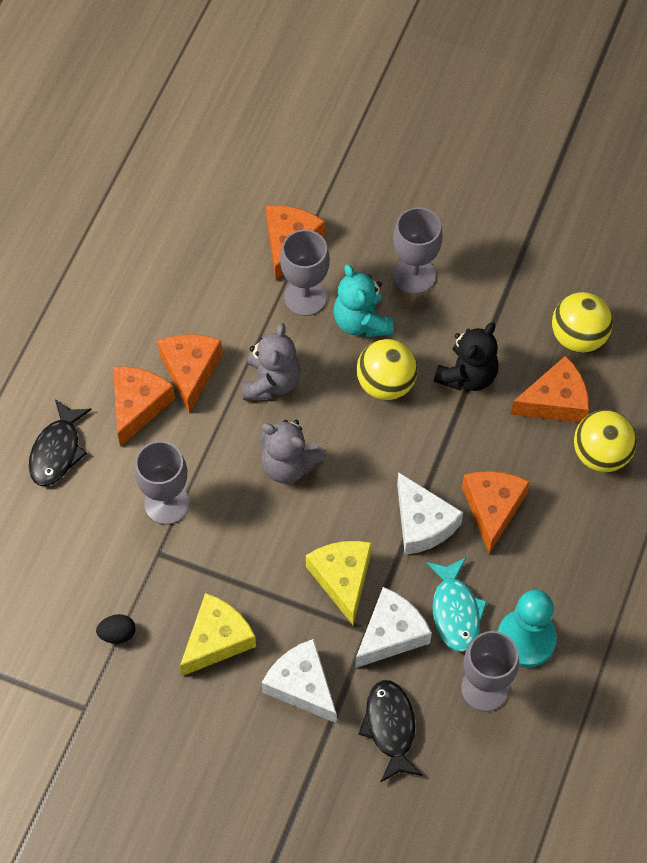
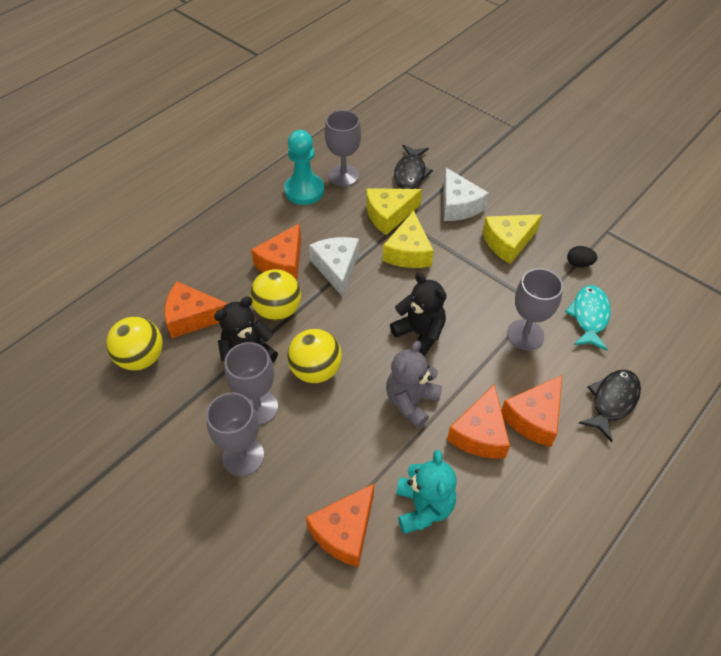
camera: 160 degrees left, 10 degrees down
grey teddy bear [260,420,325,484] -> black teddy bear [390,272,446,356]
grey goblet [280,229,330,316] -> grey goblet moved to [225,342,278,425]
turquoise teddy bear [333,264,394,338] -> turquoise teddy bear moved to [396,450,456,534]
white cheese [355,587,432,668] -> yellow cheese [366,188,422,235]
turquoise fish [426,557,487,652] -> turquoise fish moved to [565,285,611,351]
yellow ball [574,410,637,472] -> yellow ball moved to [250,269,301,321]

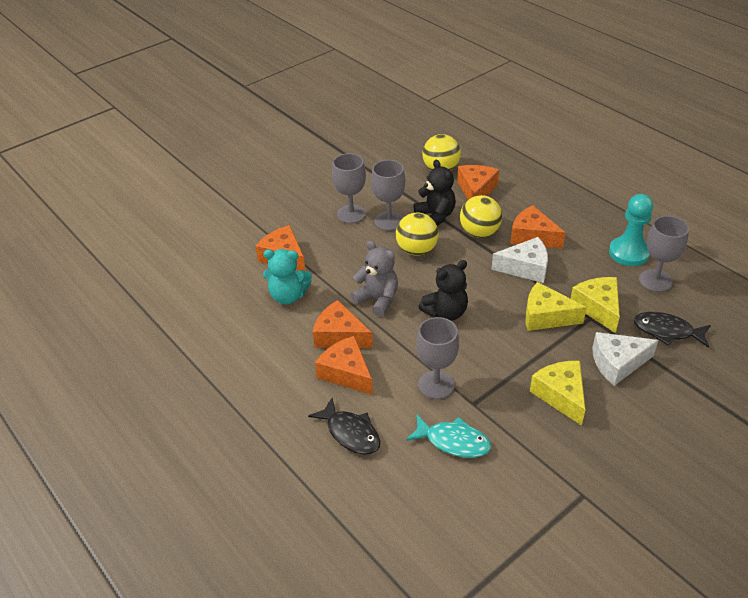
camera: 100 degrees right, 10 degrees down
black egg [567,246,597,268] -> none

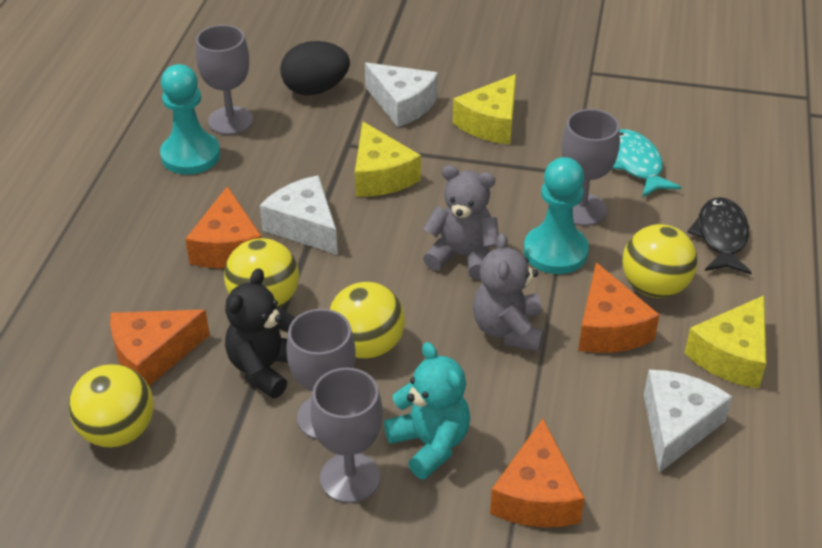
camera: 130 degrees left, 0 degrees up
turquoise teddy bear [263,249,312,304] -> turquoise teddy bear moved to [384,342,470,480]
orange cheese [315,336,373,395] -> yellow ball [622,224,698,298]
black teddy bear [418,260,468,321] -> grey teddy bear [423,165,499,280]
yellow cheese [571,277,620,333] -> yellow cheese moved to [685,295,766,389]
black fish [634,312,711,348] -> black egg [280,41,350,95]
none -> turquoise pawn [524,157,589,274]
none -> white cheese [644,370,732,473]

